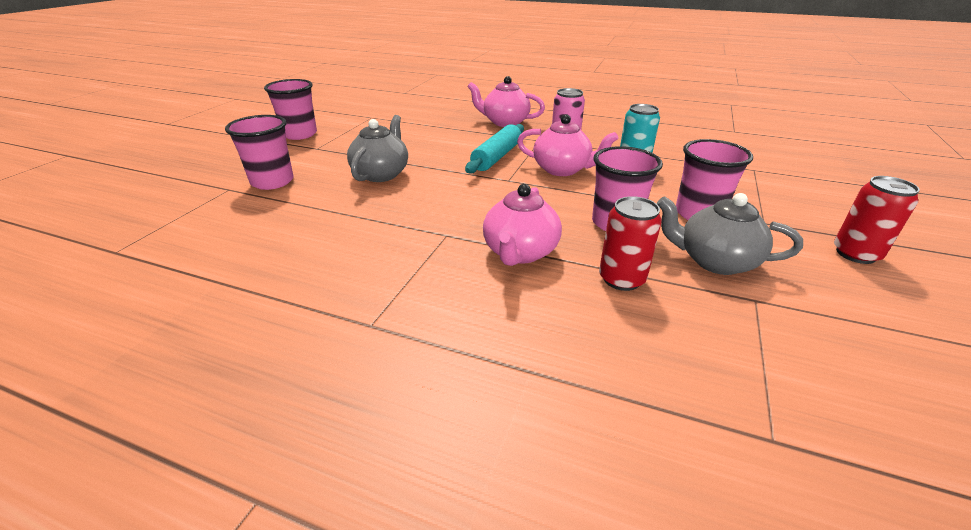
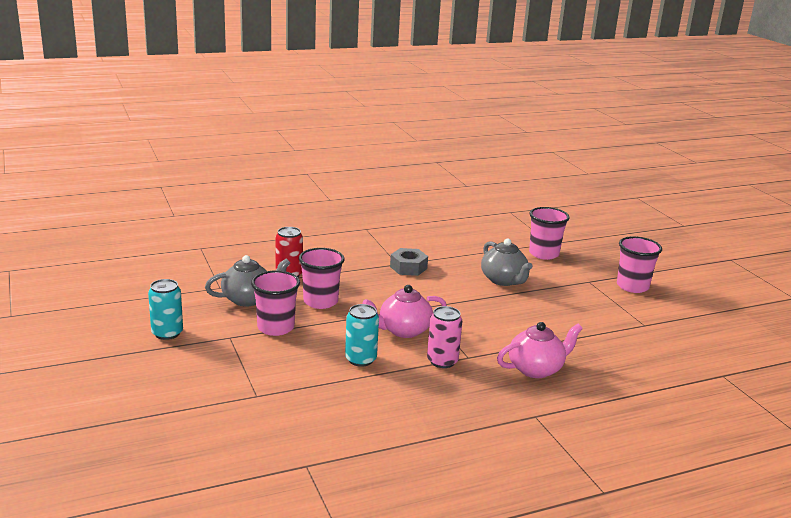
camera: 135 degrees right, 10 degrees down
turquoise rolling pin [465,124,524,174] -> none
pink teapot [483,184,562,266] -> none
red can [834,176,920,264] -> turquoise can [148,279,183,340]
none -> grey nut [390,248,428,276]

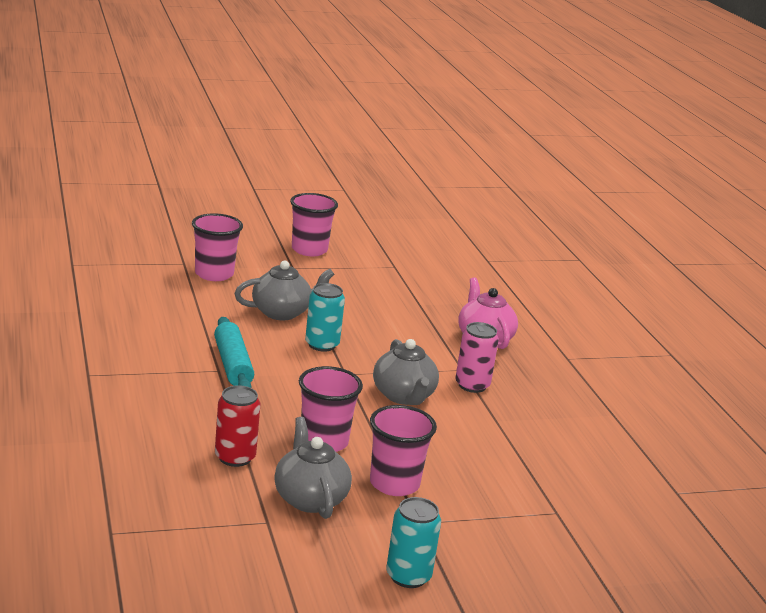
camera: 85 degrees left, 0 degrees up
turquoise can [345,304,379,367] -> turquoise can moved to [305,283,345,352]
pink teapot [362,285,447,338] -> grey teapot [373,339,439,405]
grey nut [390,248,428,276] -> turquoise rolling pin [214,317,254,388]

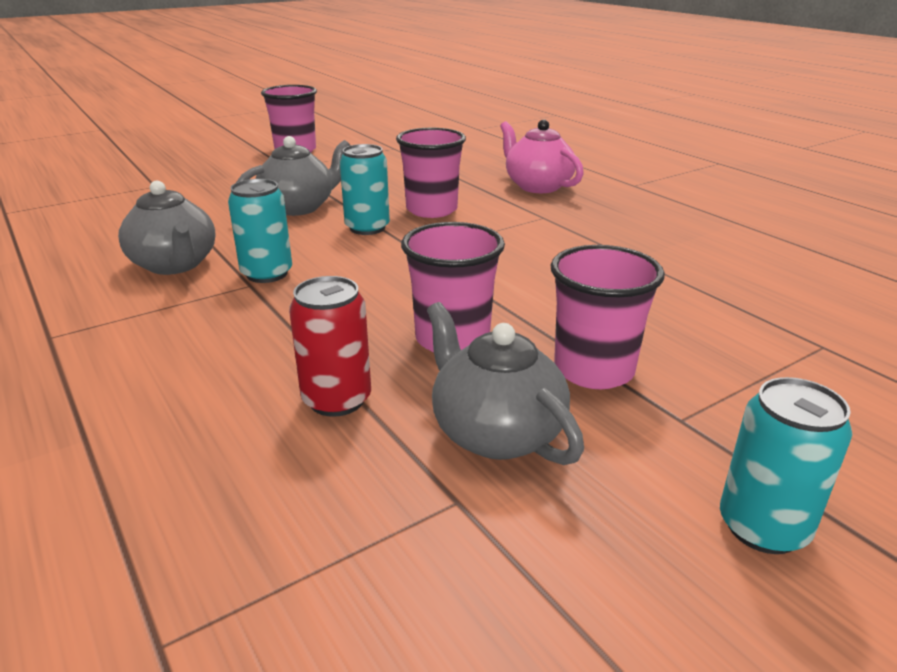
camera: 15 degrees left, 5 degrees up
pink cup [192,213,243,281] -> pink cup moved to [396,128,466,218]
turquoise rolling pin [214,317,254,388] -> turquoise can [228,179,292,283]
grey teapot [373,339,439,405] -> grey teapot moved to [118,181,215,275]
pink can [455,322,499,393] -> none

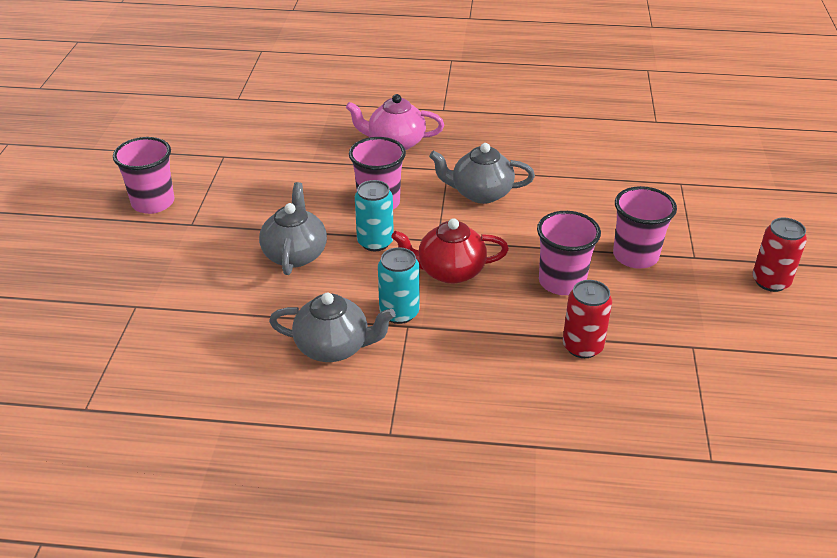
camera: 50 degrees left, 10 degrees up
grey teapot [427,302,584,465] -> grey teapot moved to [429,143,535,204]
turquoise can [720,377,852,554] -> red can [752,218,807,292]
none -> red teapot [391,218,509,284]

